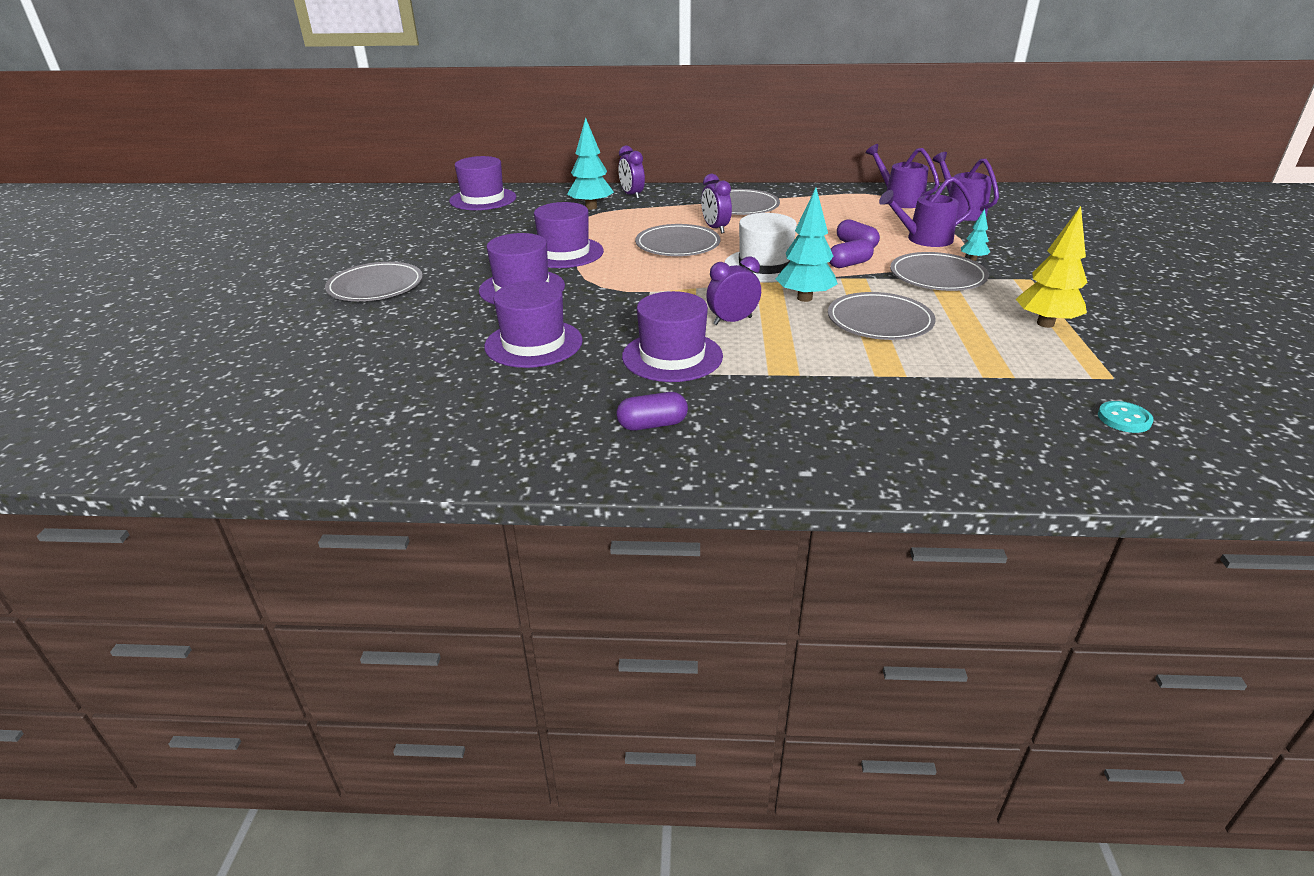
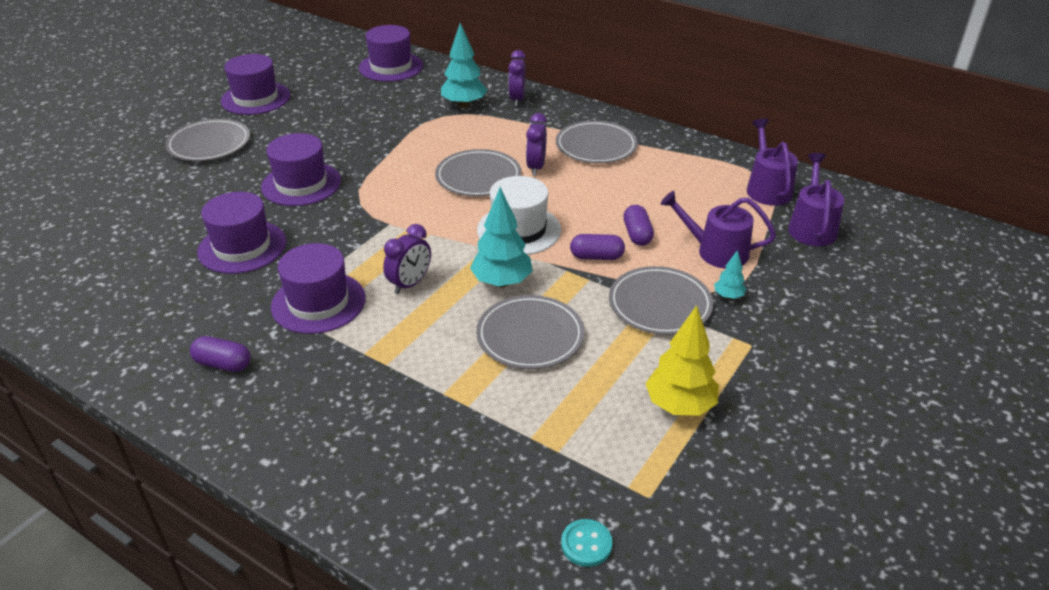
camera: 30 degrees right, 5 degrees up
purple hat [534,202,604,268] -> purple hat moved to [221,54,290,115]
purple clock [706,256,761,325] -> purple clock turned 120 degrees clockwise [383,224,431,294]

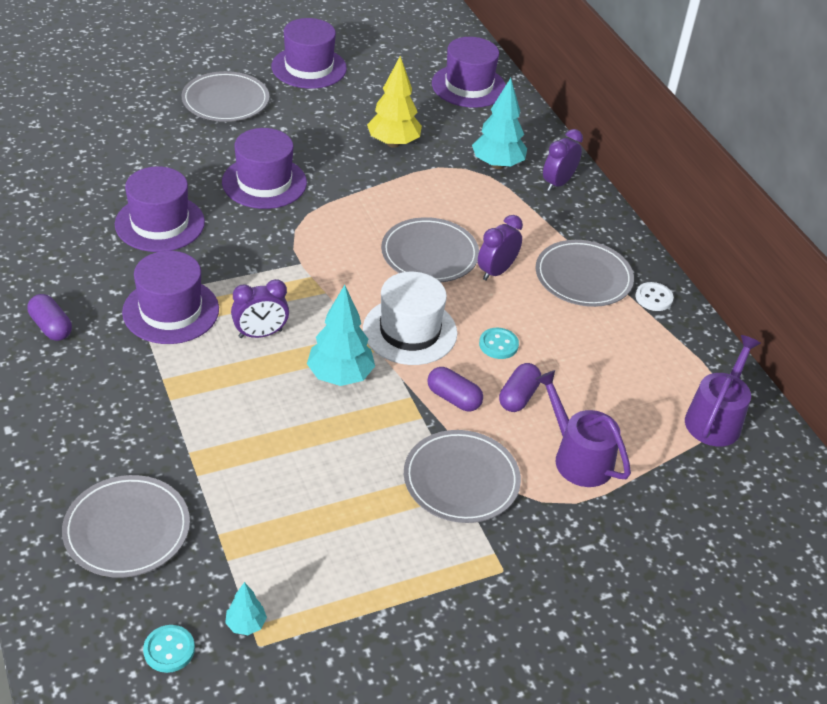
camera: 30 degrees right, 5 degrees up
grey plate [476,295,585,369] -> grey plate moved to [62,475,190,578]
yellow tree [645,305,719,416] -> yellow tree moved to [367,56,422,148]
turquoise tree [714,250,746,299] -> turquoise tree moved to [225,582,267,635]
purple watering can [788,153,844,246] -> none
none -> turquoise button [479,328,519,359]
none -> white button [635,282,674,311]

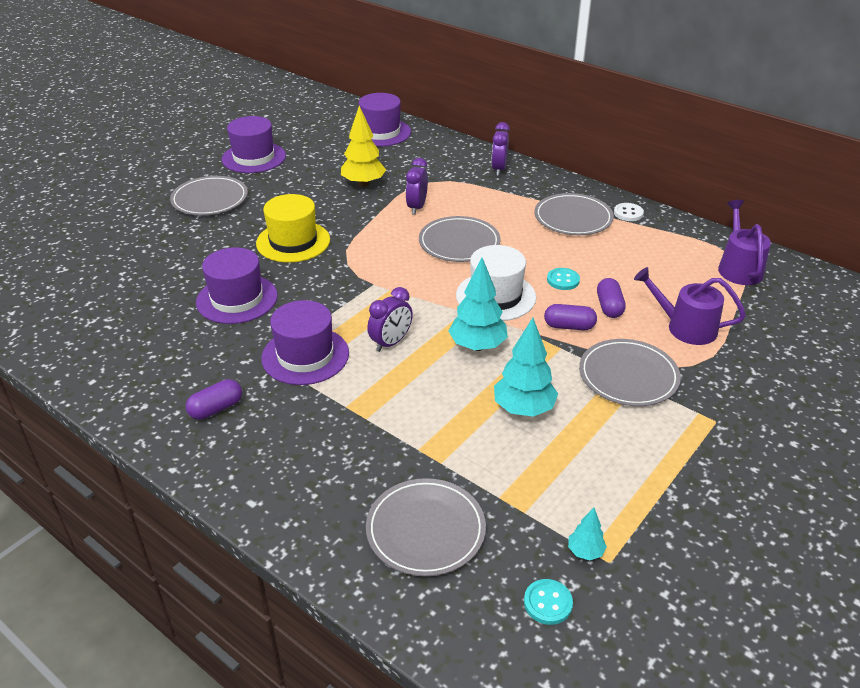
camera: 25 degrees left, 5 degrees down
purple capsule [28,294,72,341] -> purple capsule turned 60 degrees counterclockwise [186,379,242,420]
purple hat [222,128,307,209] -> yellow hat [256,194,330,262]
turquoise tree [472,78,527,169] -> turquoise tree moved to [494,318,558,417]
purple clock [478,215,523,281] -> purple clock moved to [406,158,428,215]

